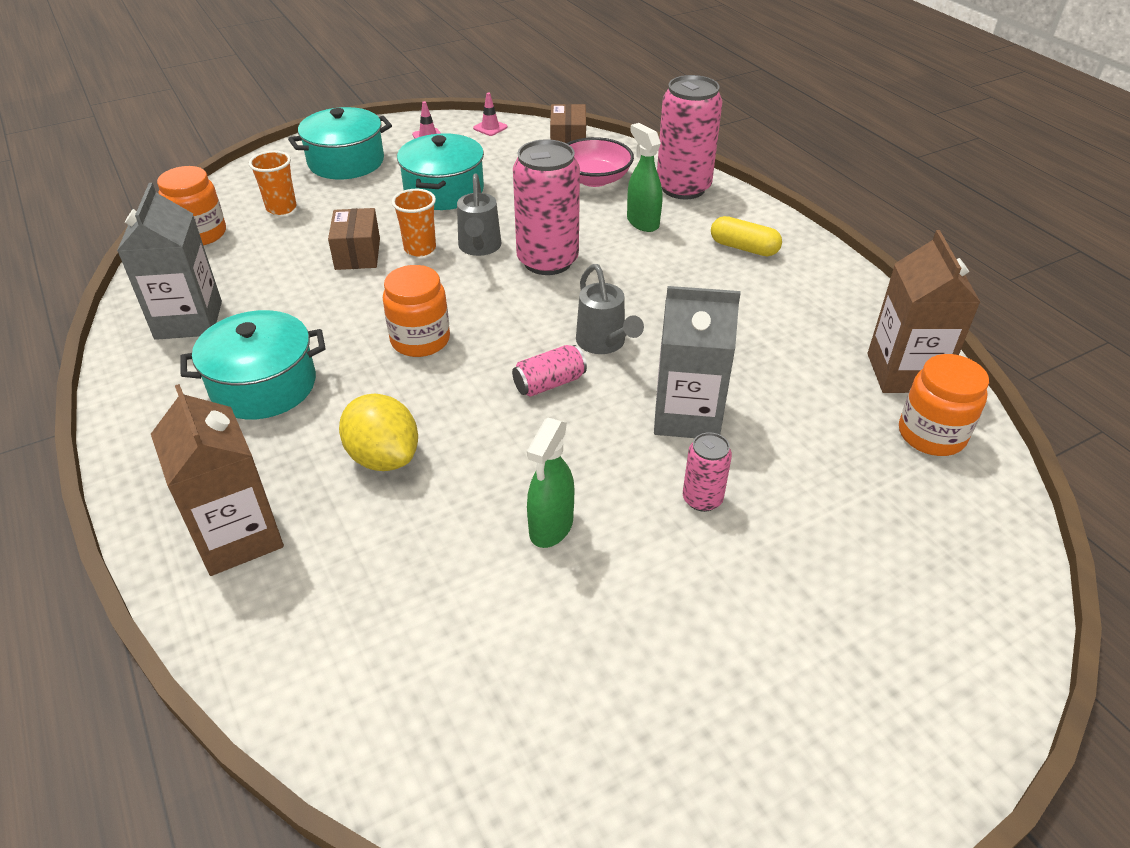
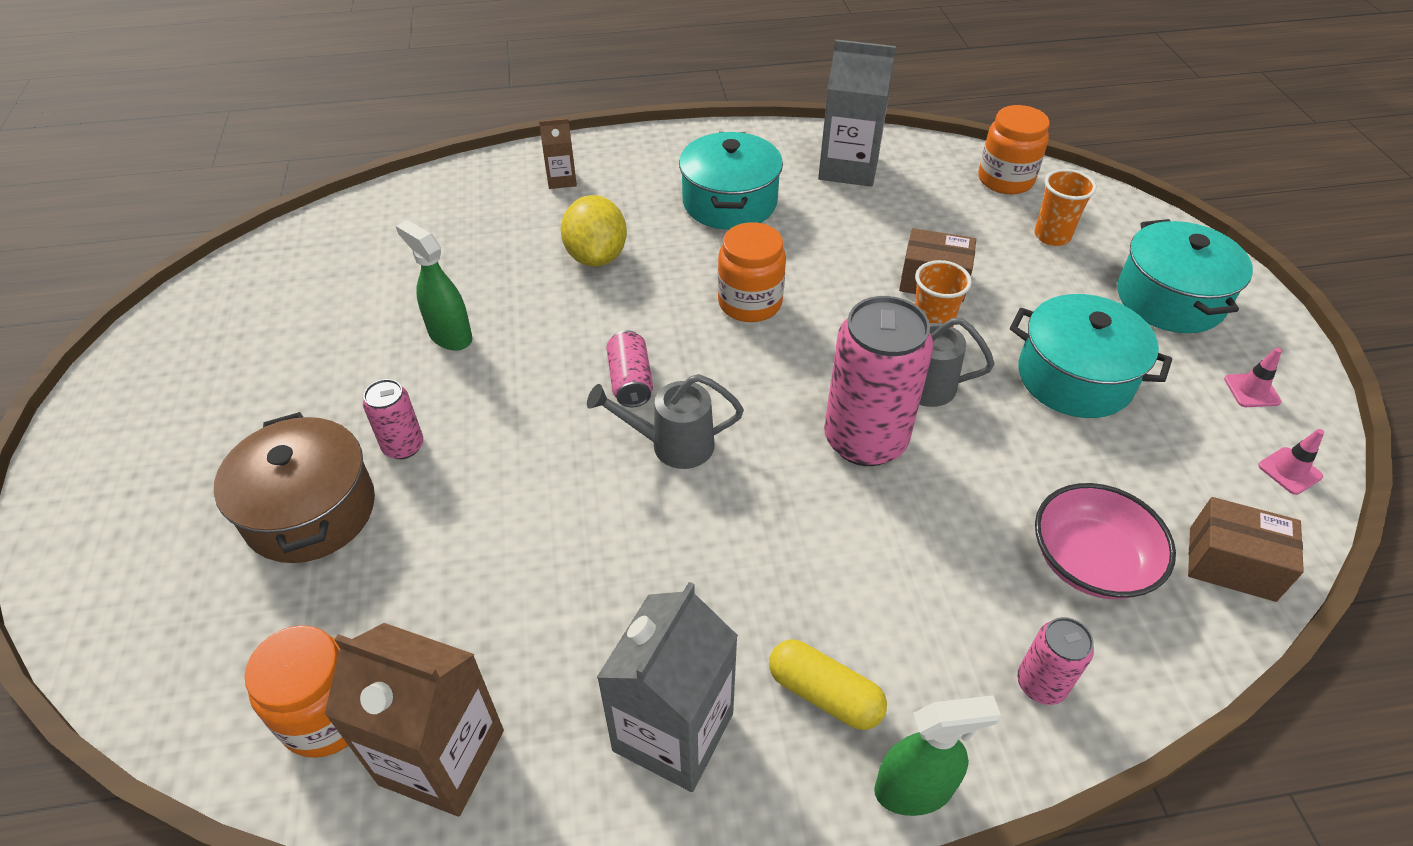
camera: 110 degrees right, 5 degrees up
brown carton [151,384,284,576] -> brown carton [539,118,577,189], size x0.51
yellow lemon [339,394,418,471] -> yellow lemon turned 75 degrees counterclockwise [561,195,627,267]
green spray bottle [627,123,662,232] -> green spray bottle moved to [874,695,1001,816]
grey carton [654,286,741,438] -> grey carton moved to [596,582,738,792]
pink can [657,75,723,199] -> pink can [1017,617,1094,705], size x0.49
yellow capsule [711,216,782,256] -> yellow capsule turned 75 degrees clockwise [769,639,887,730]
none -> brown pot [214,412,375,563]

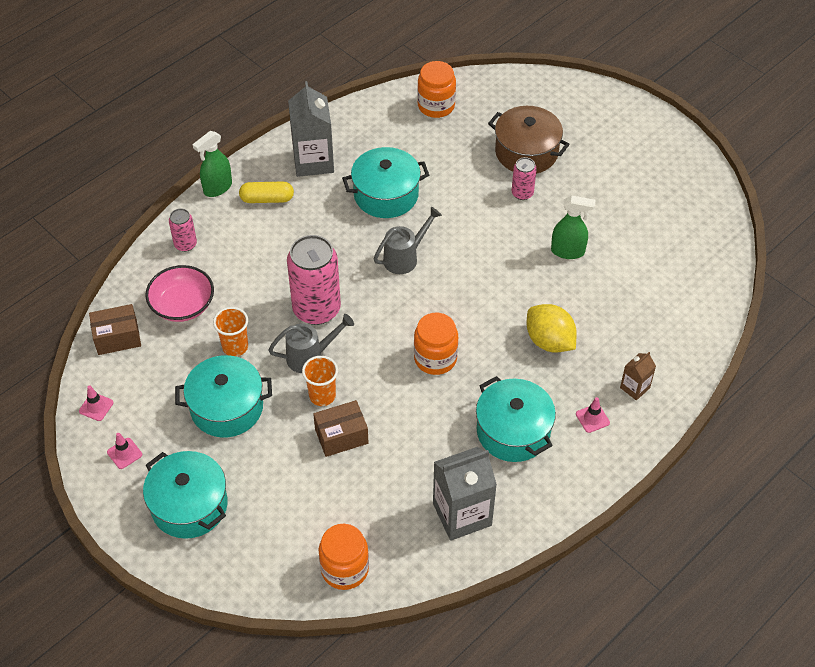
camera: 145 degrees right, 5 degrees up
brown carton [324,623,504,817] -> none
pink can [606,330,653,407] -> none
orange cup [1034,169,1096,246] -> orange cup moved to [213,307,248,357]
none -> turquoise pot [342,147,429,218]
none -> pink traffic cone [576,397,610,433]

